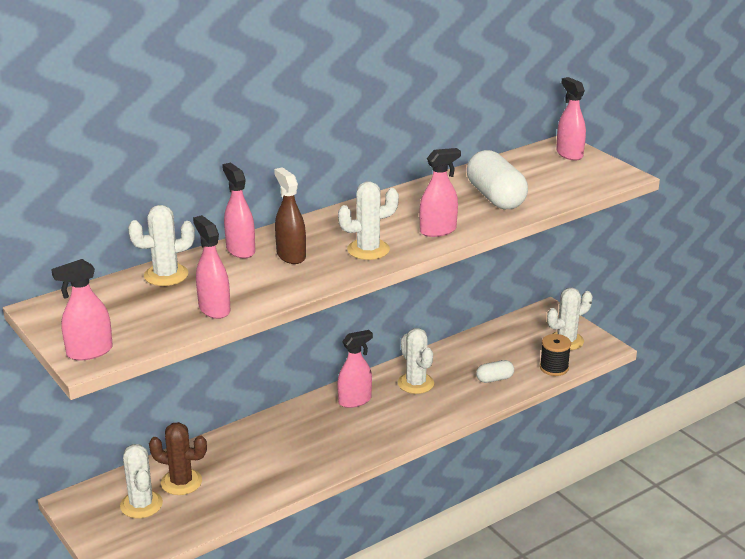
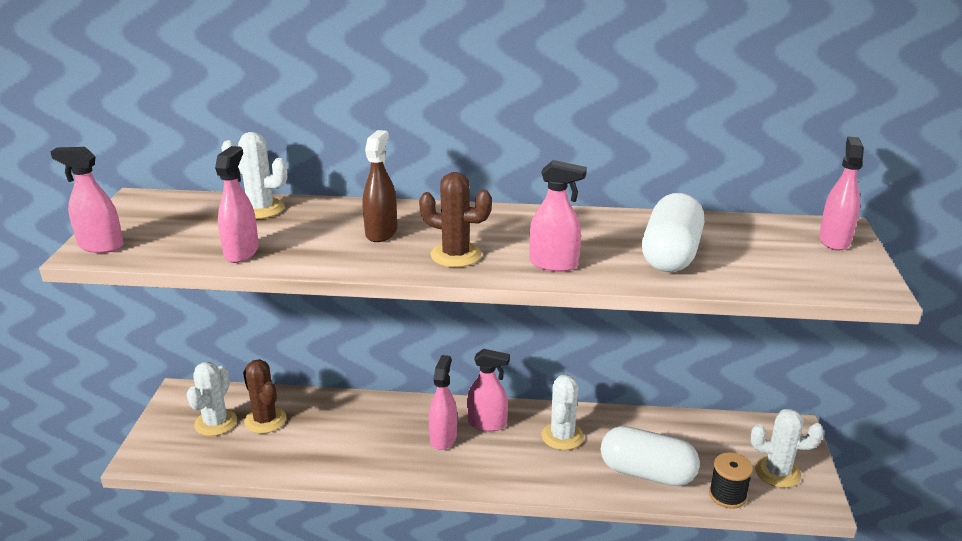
camera: 40 degrees right, 0 degrees up
pink spray bottle [222,163,255,258] -> pink spray bottle moved to [429,355,457,450]
white cactus [338,181,399,260] -> brown cactus [419,172,492,267]
white capsule [476,360,514,383] -> white capsule [601,426,700,486], size x1.99

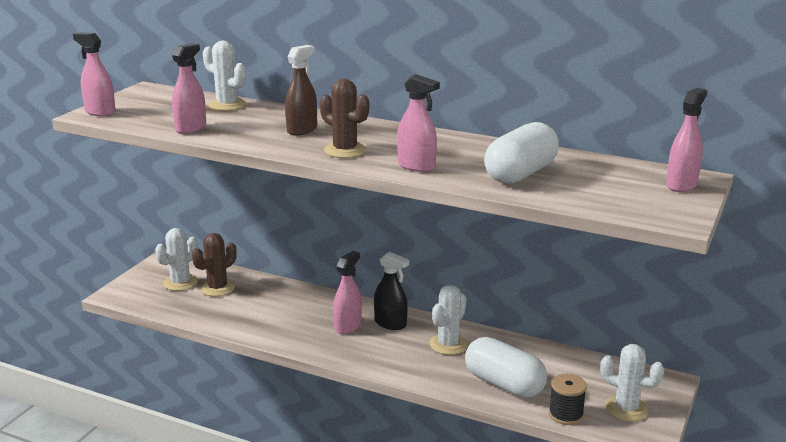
camera: 20 degrees right, 5 degrees down
brown cactus [243,359,286,434] -> brown cactus turned 60 degrees clockwise [192,233,237,297]
pink spray bottle [467,349,510,431] -> black spray bottle [374,252,409,330]

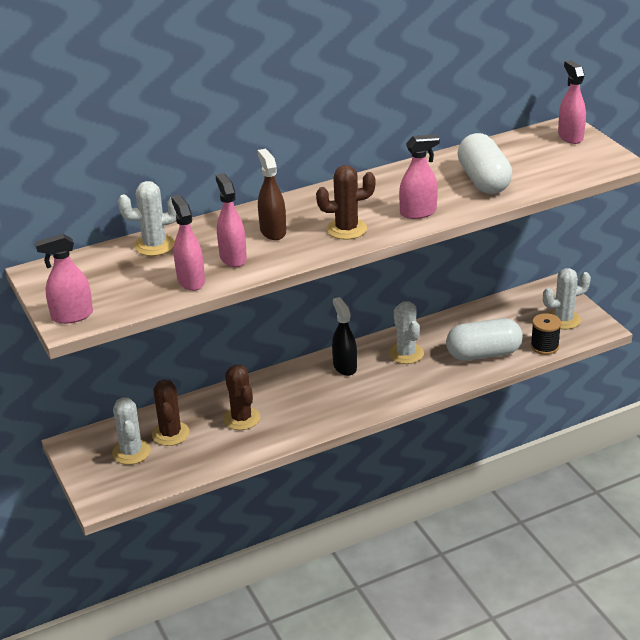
camera: 50 degrees left, 10 degrees up
pink spray bottle [333,251,362,334] -> pink spray bottle moved to [216,173,247,267]
black spray bottle [374,252,409,330] -> black spray bottle turned 90 degrees counterclockwise [332,297,357,376]
none -> brown cactus [223,365,260,430]

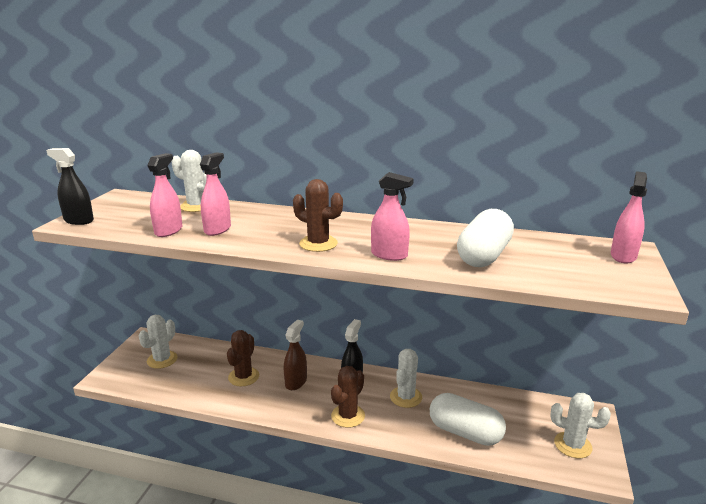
camera: 40 degrees right, 10 degrees down
pink spray bottle [35,234,93,324] -> black spray bottle [46,148,94,225]
brown cactus [152,379,190,446] -> brown cactus moved to [331,366,365,428]
brown spray bottle [258,149,286,240] -> brown spray bottle moved to [284,320,307,390]
black spool [531,313,561,355] -> none

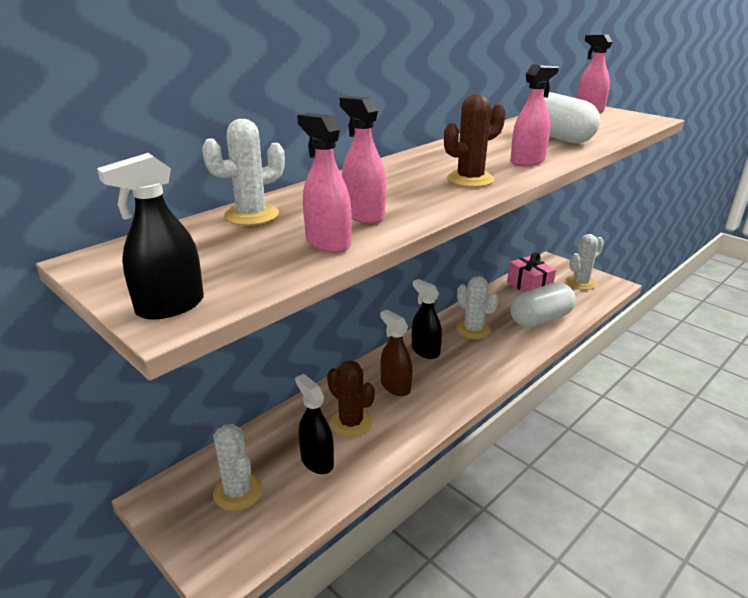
camera: 60 degrees left, 5 degrees up
brown cactus [331,366,365,428] -> none
none -> black spray bottle [295,374,334,474]
none -> pink gift [507,252,556,292]

